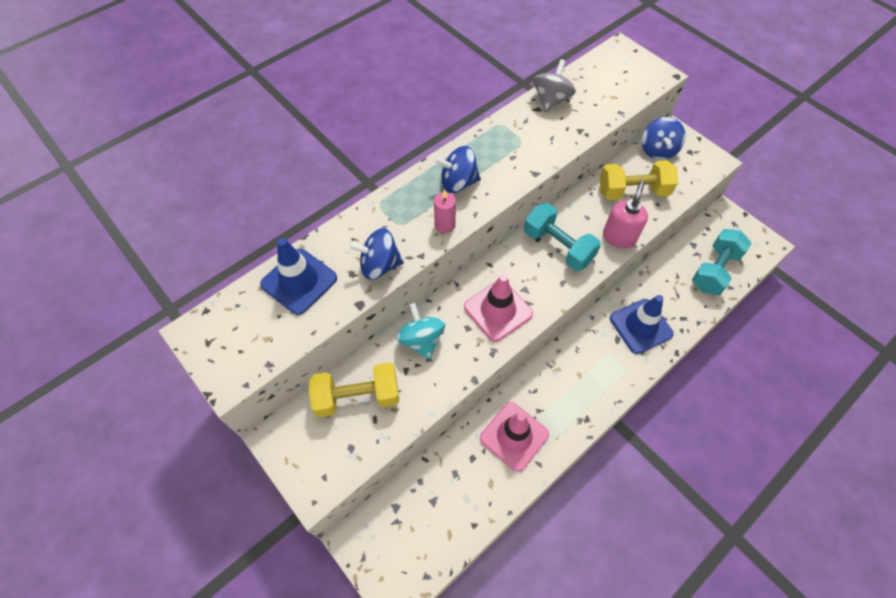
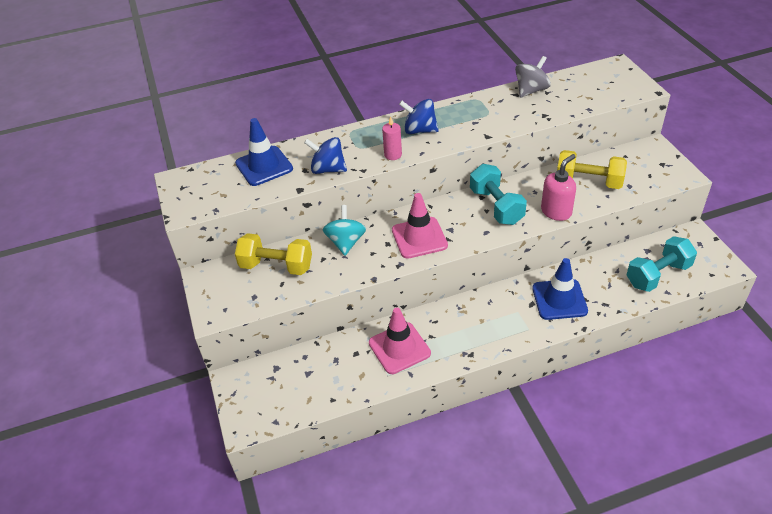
camera: 25 degrees right, 15 degrees down
blue spinning top [642,117,686,160] -> none

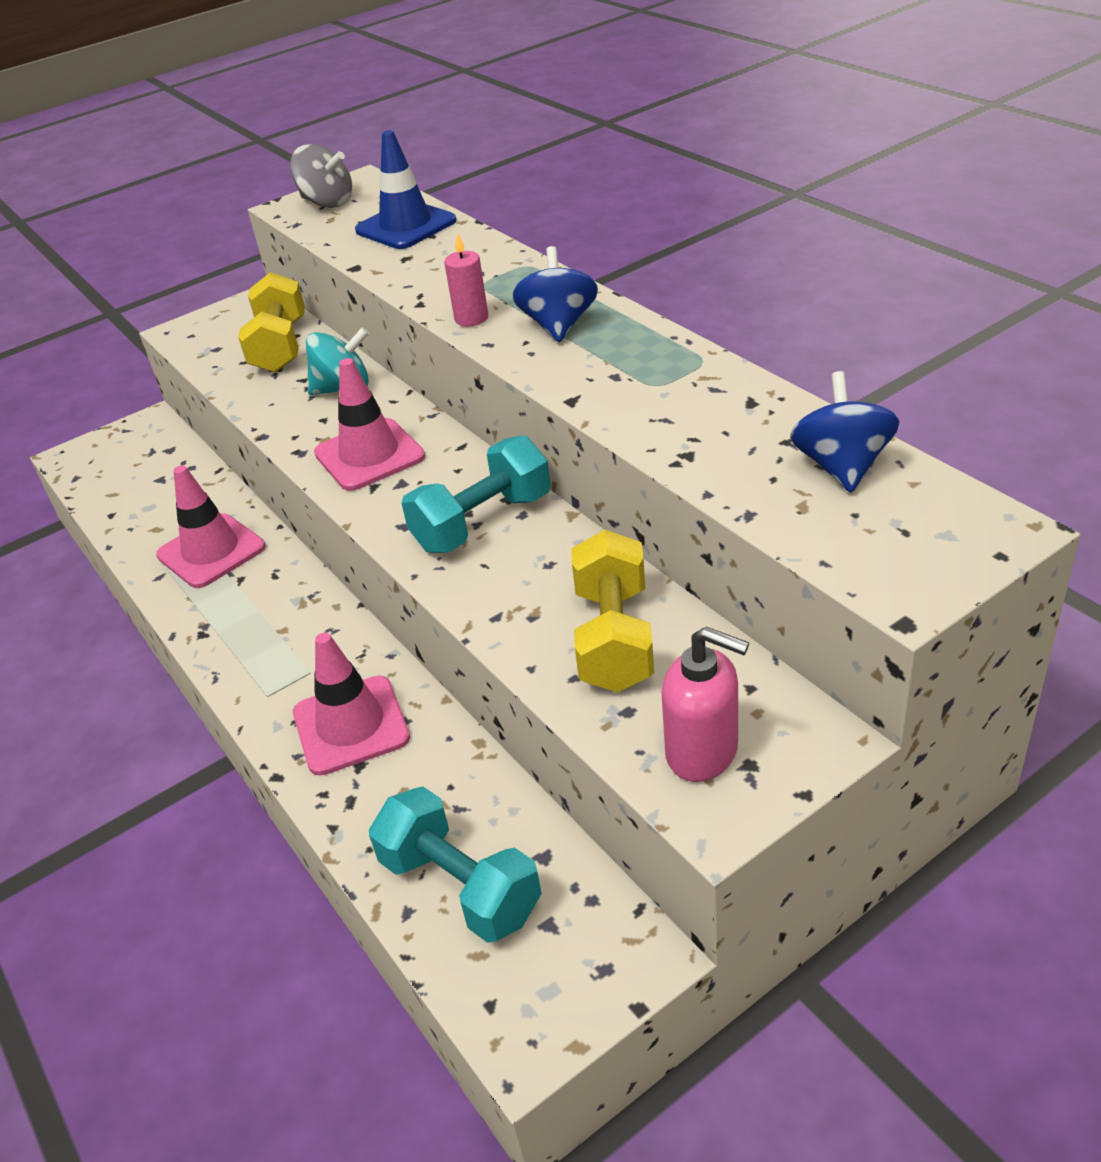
camera: 75 degrees right, 5 degrees down
blue spinning top [304,137,347,174] -> blue spinning top moved to [790,371,900,492]
grey spinning top [515,56,551,97] -> grey spinning top moved to [290,144,352,208]
blue traffic cone [532,258,588,320] -> pink traffic cone [293,633,410,776]
pink soap dispenser [541,154,576,221] -> pink soap dispenser moved to [661,626,749,782]

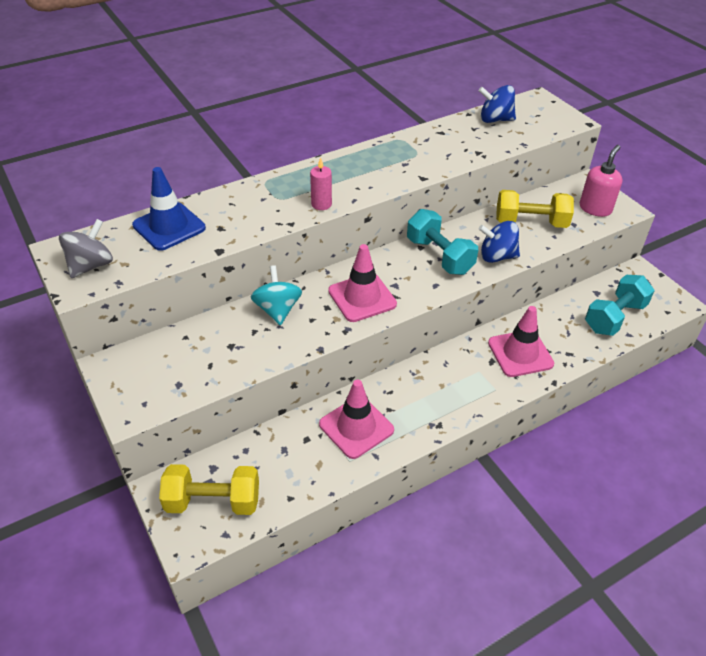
camera: 90 degrees left, 5 degrees up
yellow dumbbell [238,272,305,373] -> yellow dumbbell moved to [159,464,259,515]
blue spinning top [512,246,598,342] -> blue spinning top moved to [479,221,520,263]

